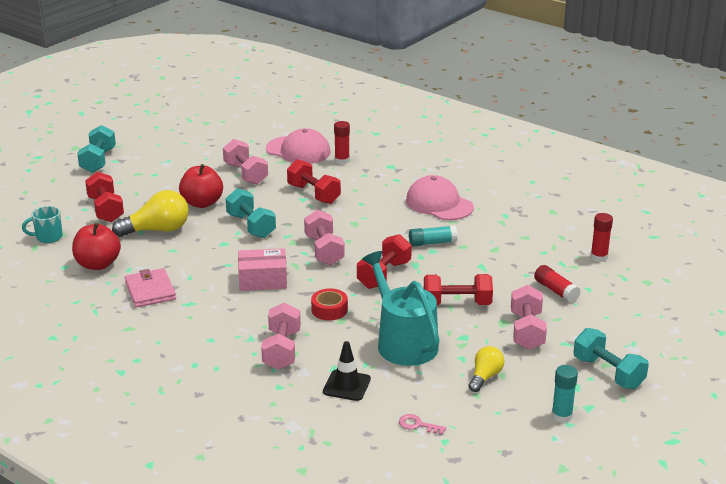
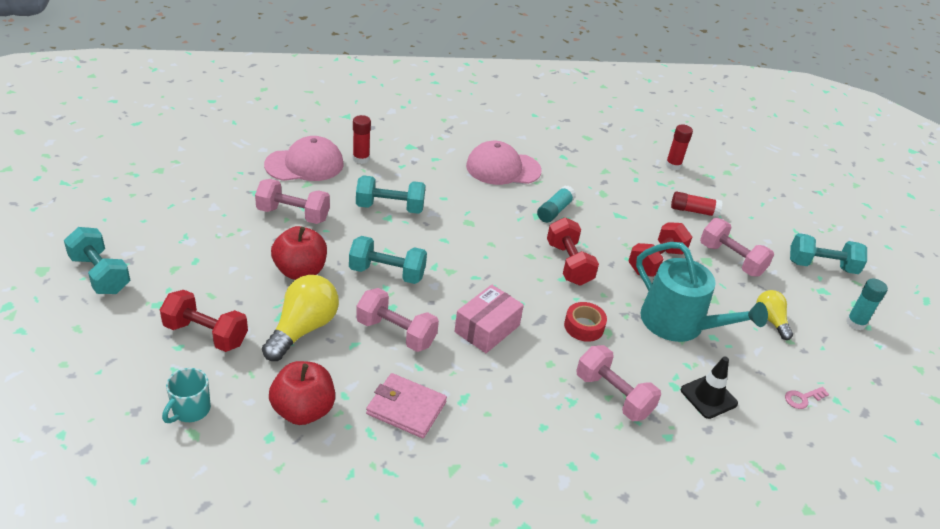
camera: 50 degrees left, 10 degrees up
red dumbbell [287,159,341,204] -> turquoise dumbbell [356,175,426,214]
pink dumbbell [304,210,345,265] -> pink dumbbell moved to [356,288,439,352]
turquoise watering can [362,251,440,366] -> turquoise watering can turned 150 degrees counterclockwise [636,242,768,342]

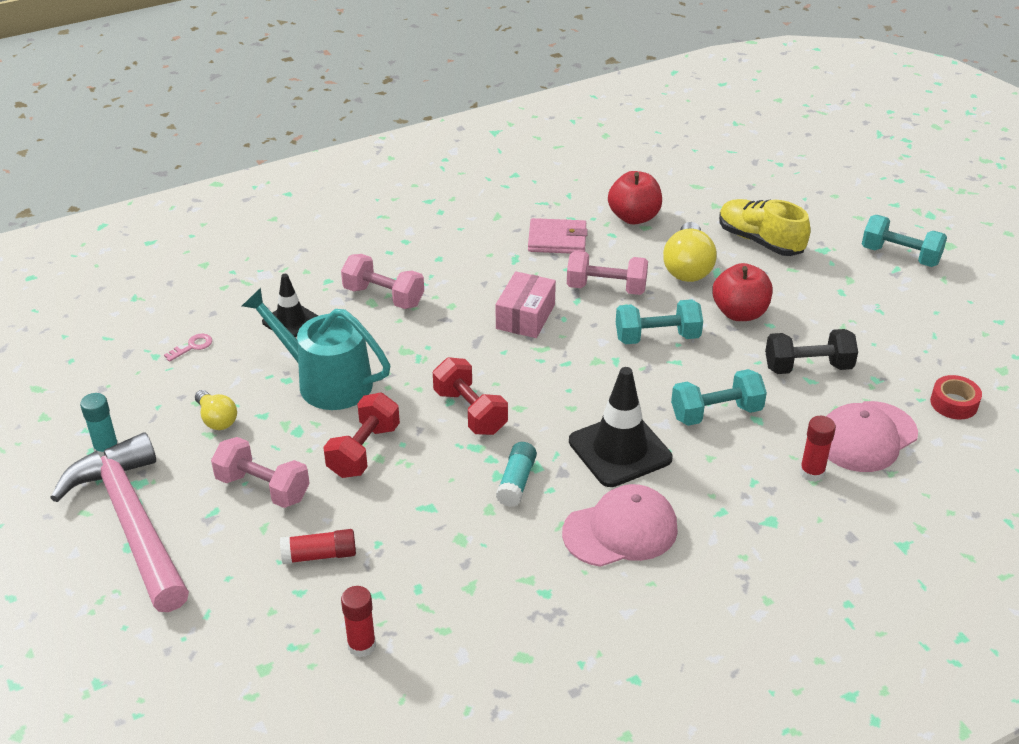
camera: 165 degrees right, 0 degrees up
red dumbbell [160,290,248,352] -> yellow shoe [719,199,810,256]
turquoise mug [162,368,211,423] -> none
pink dumbbell [255,179,330,224] -> black dumbbell [765,329,858,374]
red tape [564,302,607,342] -> red tape moved to [930,375,982,419]
turquoise dumbbell [790,233,867,274] -> pink hammer [50,432,189,612]
none -> black traffic cone [569,367,672,487]

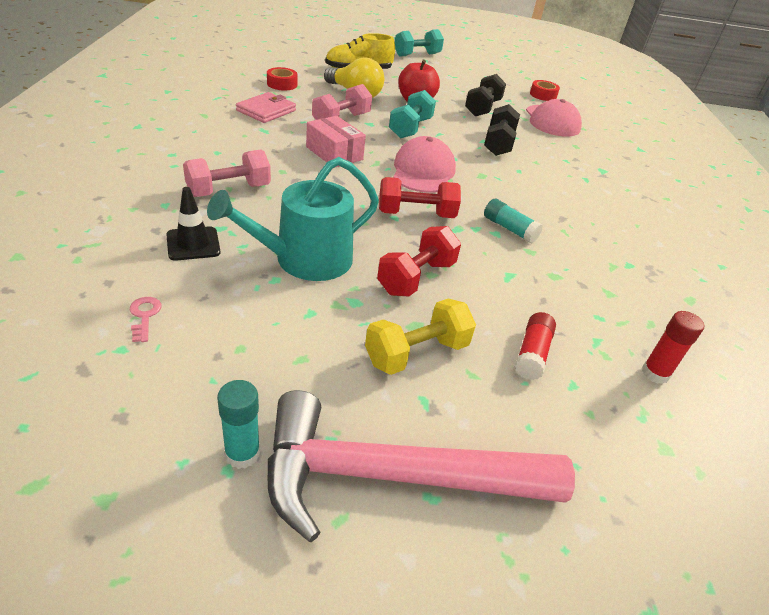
camera: 65 degrees left, 0 degrees up
yellow light bulb [195,390,237,430] -> none
pink dumbbell [211,437,310,508] -> yellow dumbbell [365,299,476,375]
red dumbbell [323,393,400,478] -> red dumbbell turned 75 degrees clockwise [377,226,461,296]
pink cap [562,484,678,567] -> pink cap moved to [393,136,456,193]
black traffic cone [569,367,672,487] -> none
red apple [608,171,662,224] -> red tape [267,67,298,91]
turquoise dumbbell [671,369,767,426] -> black dumbbell [484,104,520,156]
red glue stick [800,416,836,482] -> none

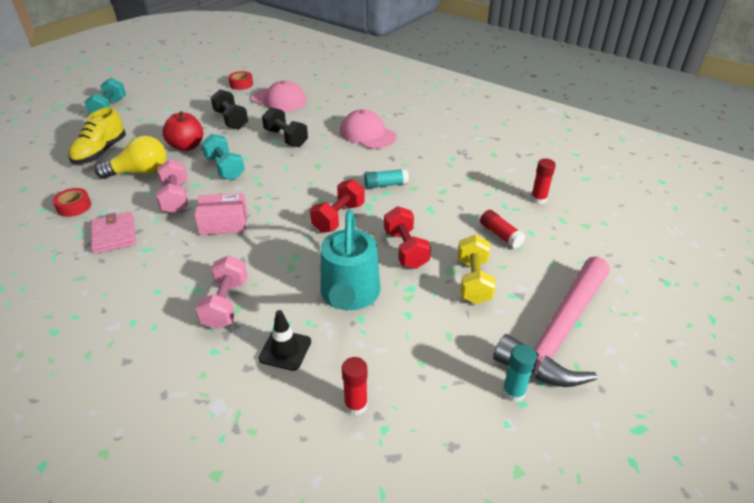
camera: 50 degrees left, 0 degrees up
pink key [130,297,162,342] -> red glue stick [342,357,368,416]
pink cap [393,136,456,193] -> pink cap moved to [340,109,397,149]

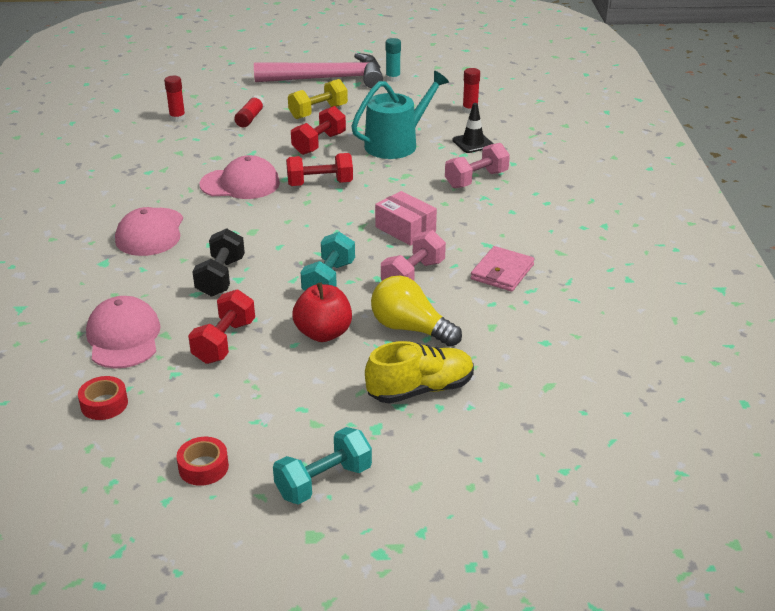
camera: 130 degrees left, 5 degrees down
red tape [53,188,91,217] -> red tape moved to [177,437,229,486]
black dumbbell [211,89,248,130] -> red dumbbell [188,289,255,364]
turquoise glue stick [364,169,409,189] -> pink cap [199,155,280,199]

